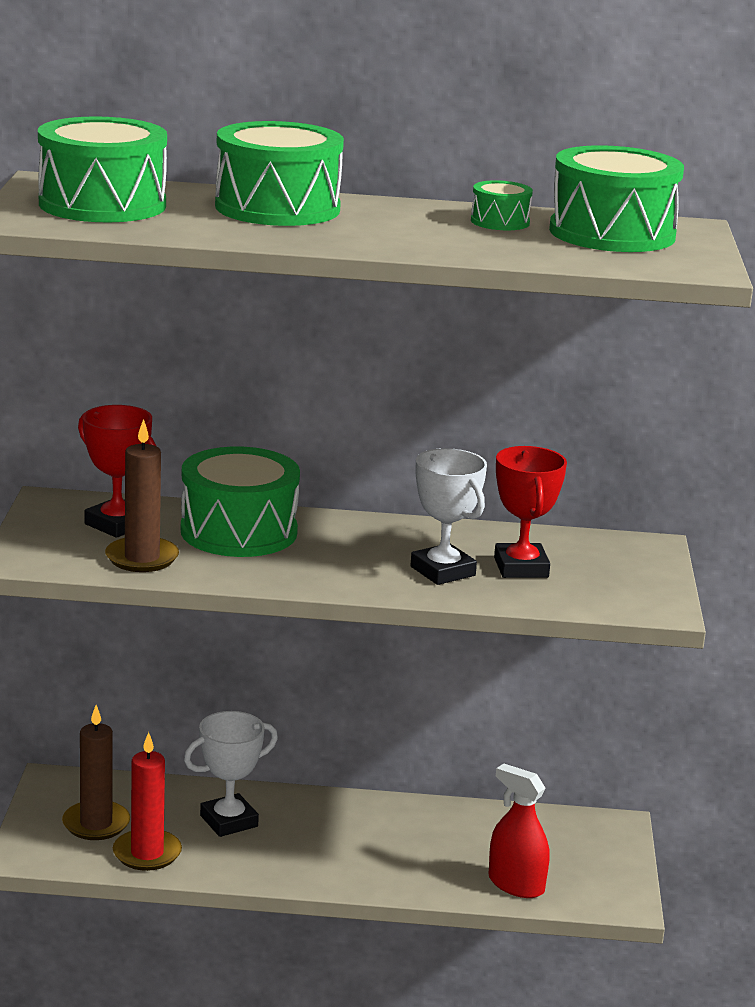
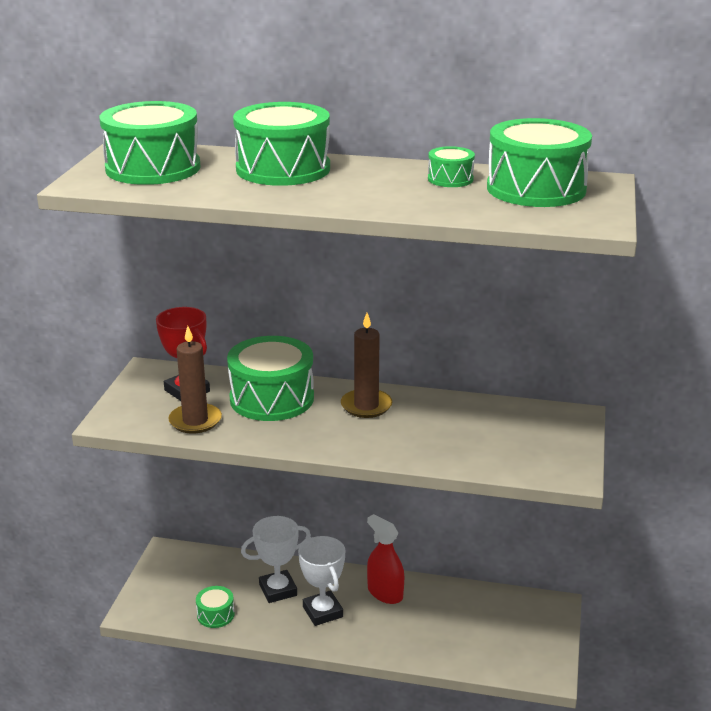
camera: 10 degrees right, 5 degrees up
brown candle [62,705,130,840] -> brown candle moved to [341,313,392,418]
red candle [113,732,182,871] -> green drum [196,586,235,628]
white trophy [410,448,487,585] -> white trophy moved to [298,536,345,626]
red spray bottle [489,764,550,898] -> red spray bottle moved to [367,514,404,604]
red trophy [494,446,567,578] -> none

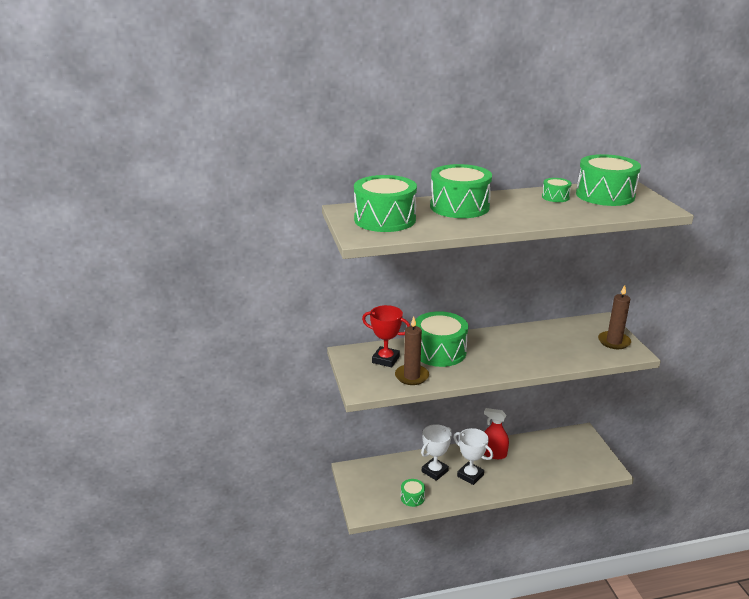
camera: 25 degrees left, 0 degrees up
brown candle [341,313,392,418] -> brown candle moved to [598,285,631,349]

